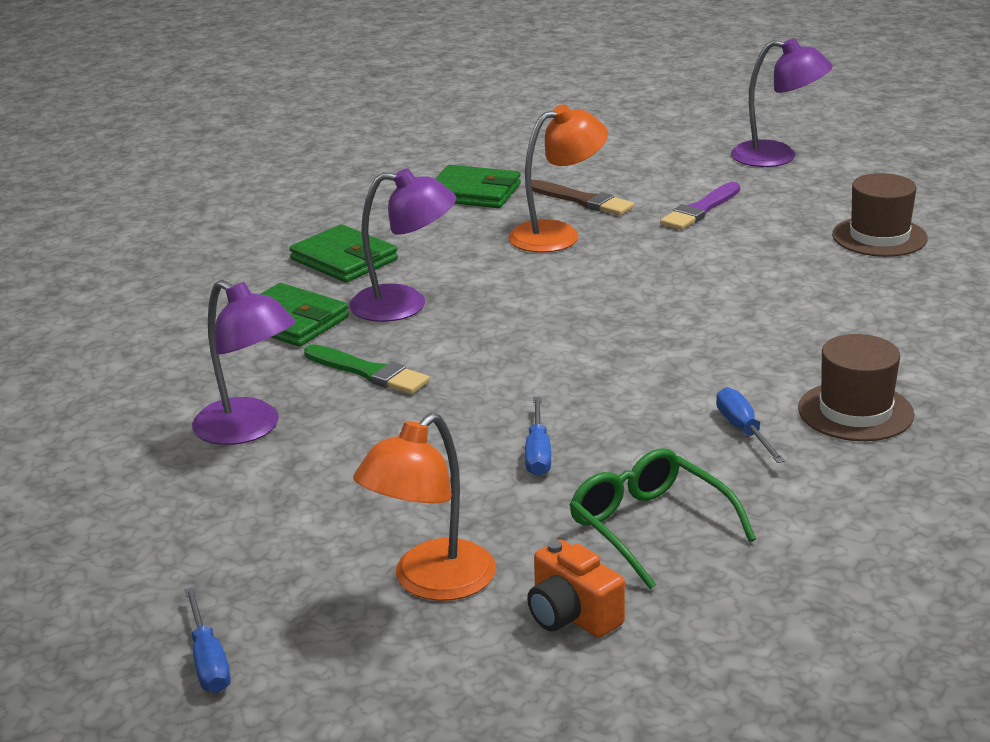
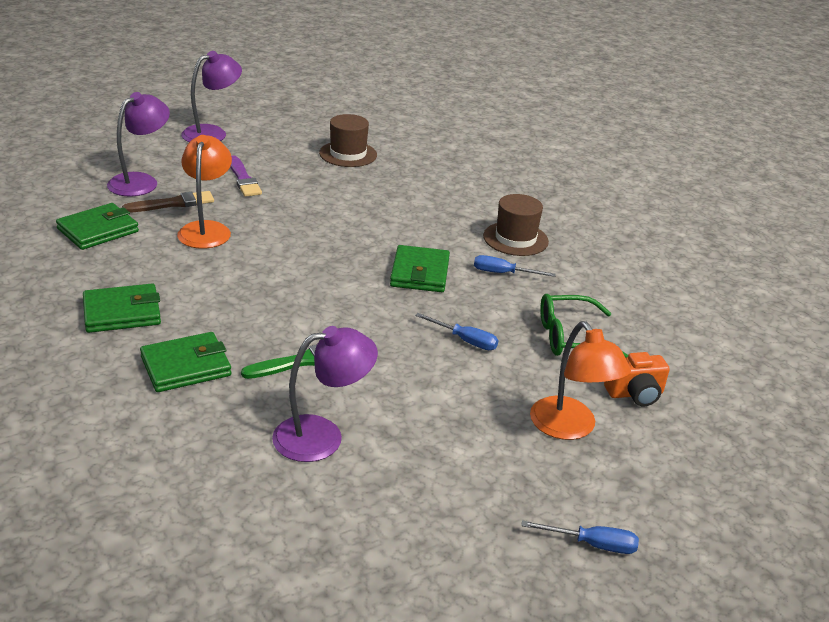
camera: 65 degrees left, 5 degrees up
purple lamp [349,168,456,322] -> purple lamp moved to [107,92,170,196]
none -> green wallet [390,245,450,292]

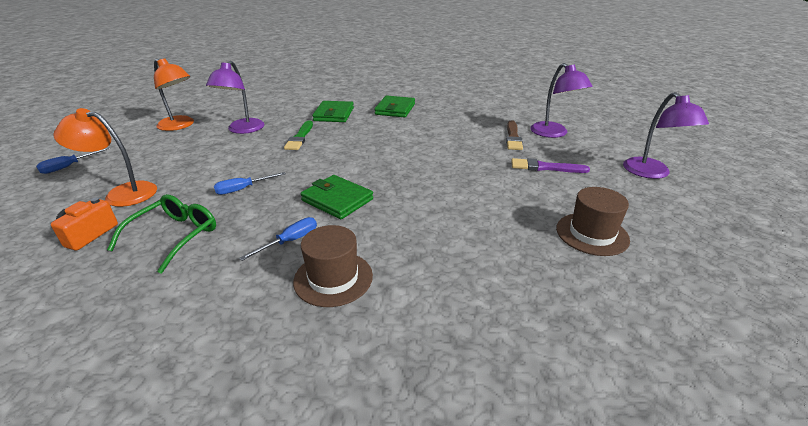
camera: 125 degrees right, 0 degrees up
green wallet [56,203,139,250] -> none
orange lamp [177,135,232,249] -> orange lamp moved to [154,58,194,131]

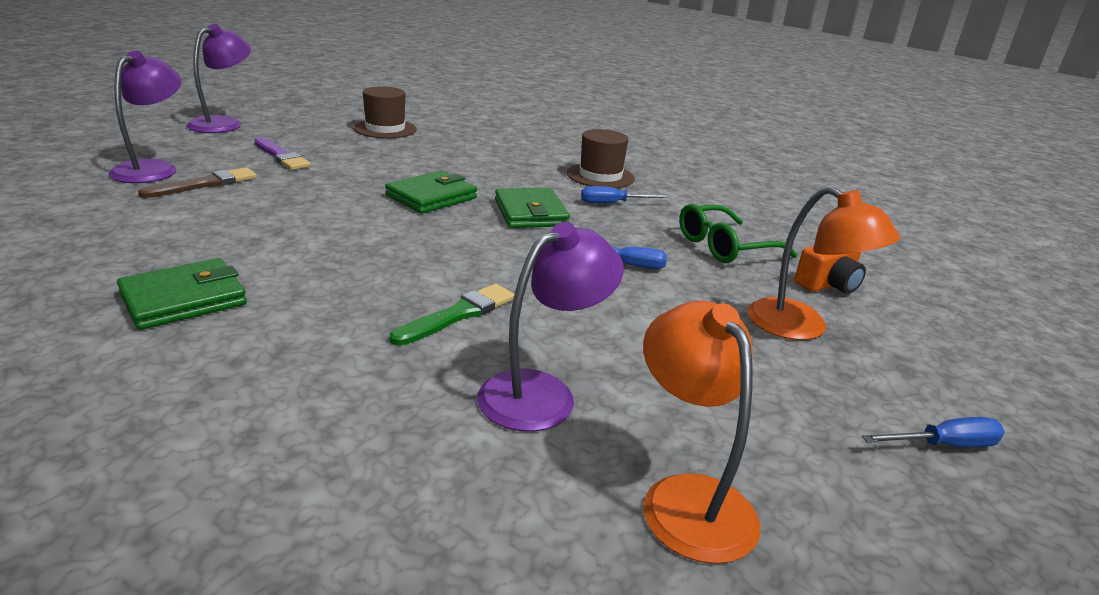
camera: 145 degrees left, 5 degrees down
green wallet [312,101,354,122] -> green wallet moved to [385,171,477,214]

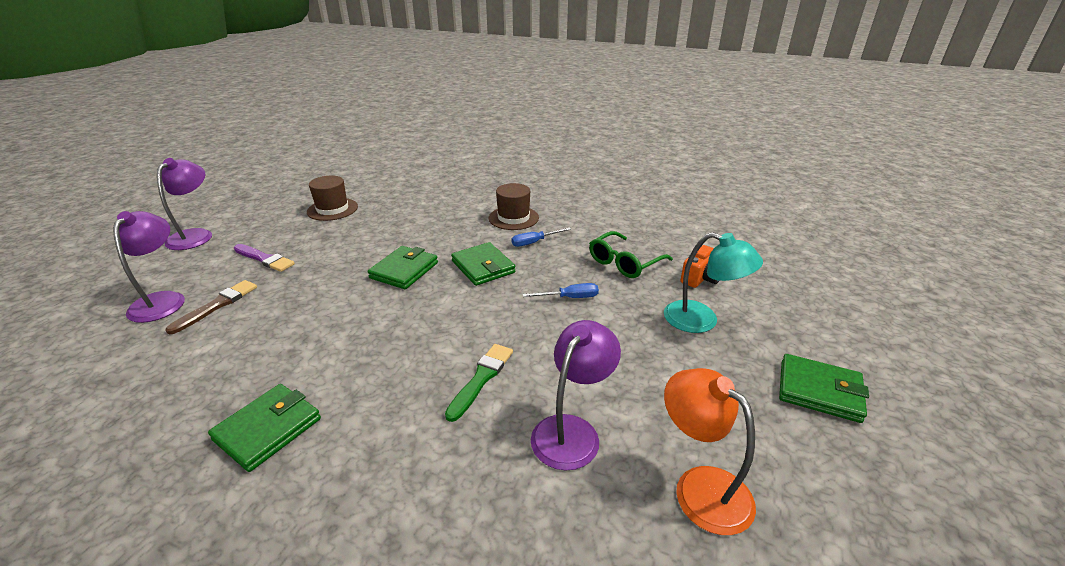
camera: 15 degrees left, 5 degrees up
orange lamp [747,186,900,340] -> turquoise lamp [664,232,763,333]
blue screwdriver [862,417,1005,447] -> green wallet [779,354,869,423]

